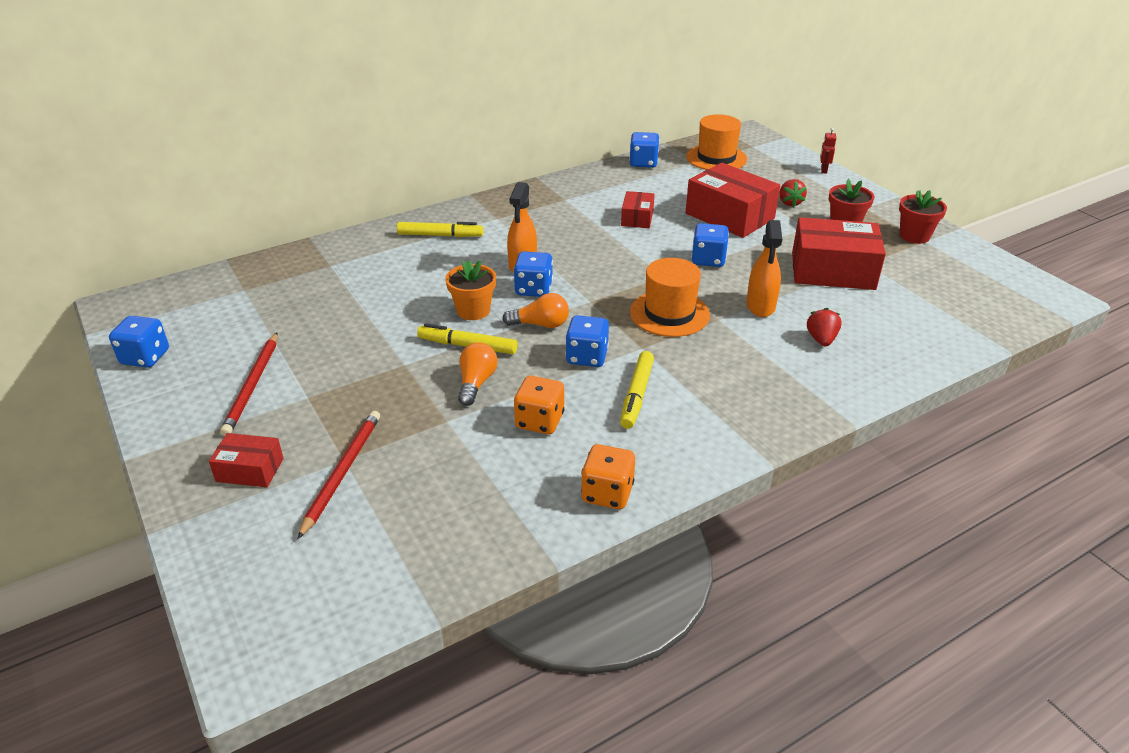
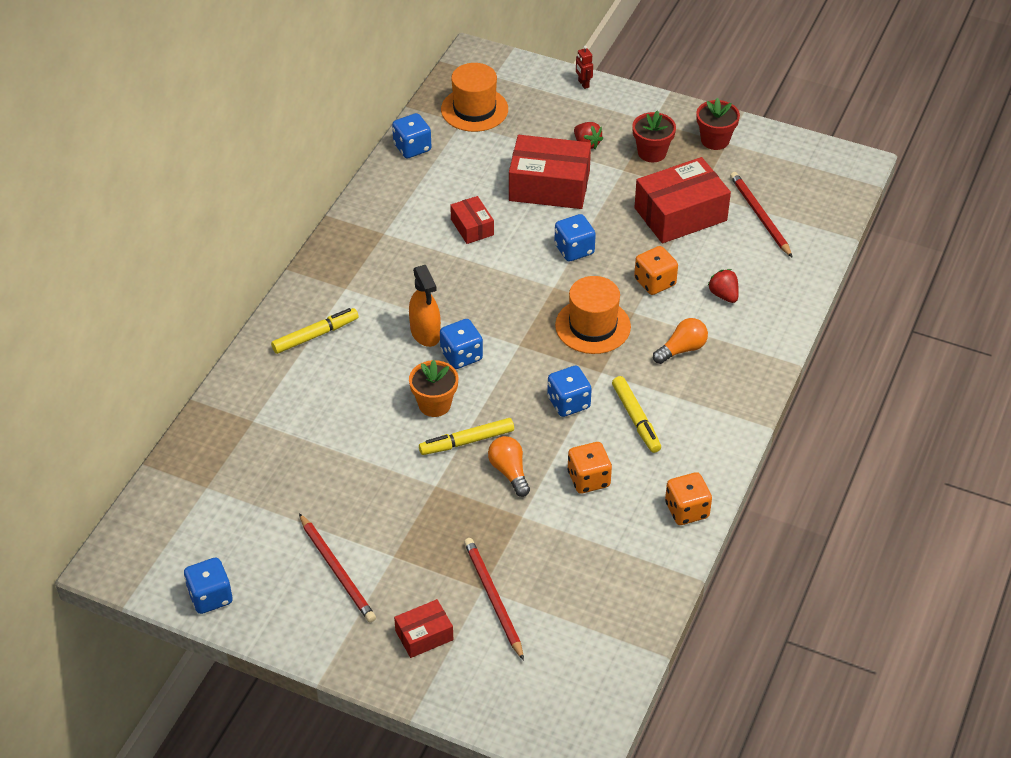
camera: 35 degrees left, 10 degrees up
orange light bulb [502,293,569,328] -> orange light bulb moved to [653,318,708,364]
orange spray bottle [747,220,782,317] -> orange dice [634,246,678,295]
none -> red pencil [730,172,793,258]

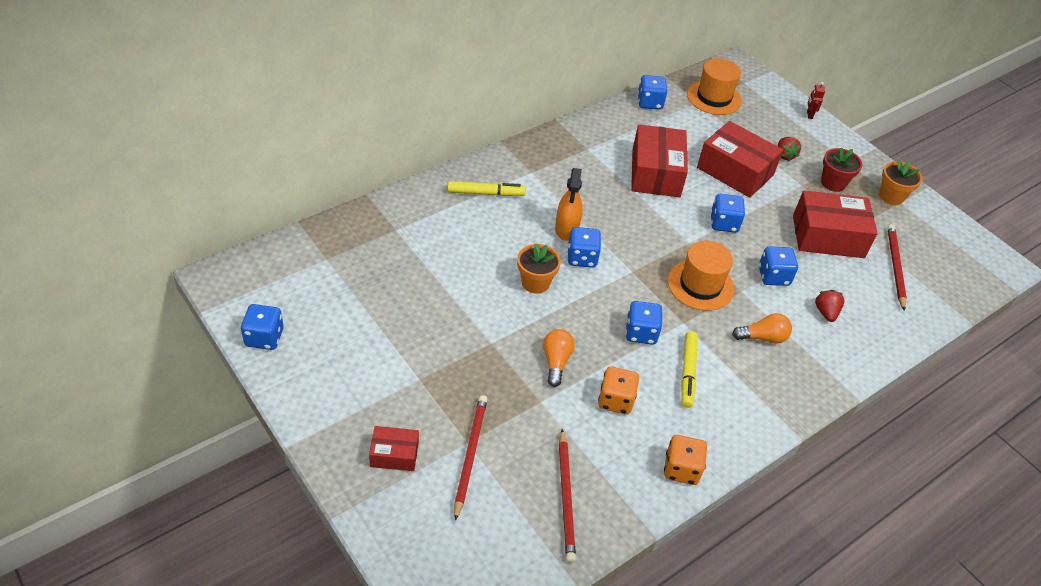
camera: 25 degrees right, 0 degrees up
red pencil [299,513,376,622] -> red pencil moved to [559,429,576,563]
yellow marker [419,418,514,455] -> none
red box [450,196,494,244] -> red box [631,124,688,197], size x1.92
orange dice [634,246,678,295] -> blue dice [759,246,798,286]
red flower pot [696,98,740,150] -> orange flower pot [879,160,922,205]

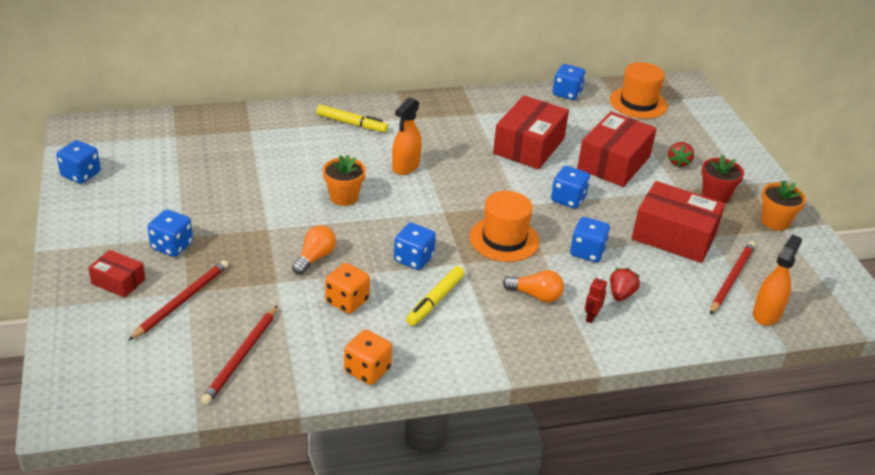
camera: 25 degrees right, 10 degrees down
blue dice [568,227,601,268] -> blue dice moved to [147,209,193,257]
red box [697,121,783,198] -> red box turned 60 degrees clockwise [577,111,657,187]
red robot [807,82,825,119] -> red robot moved to [585,276,607,323]
none -> orange spray bottle [753,234,802,326]

